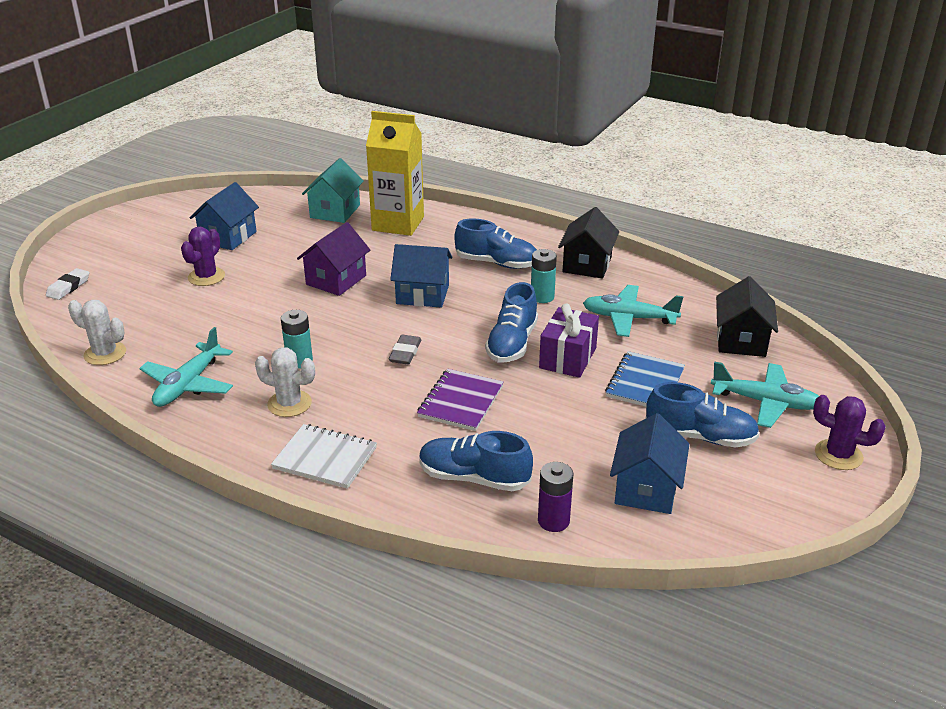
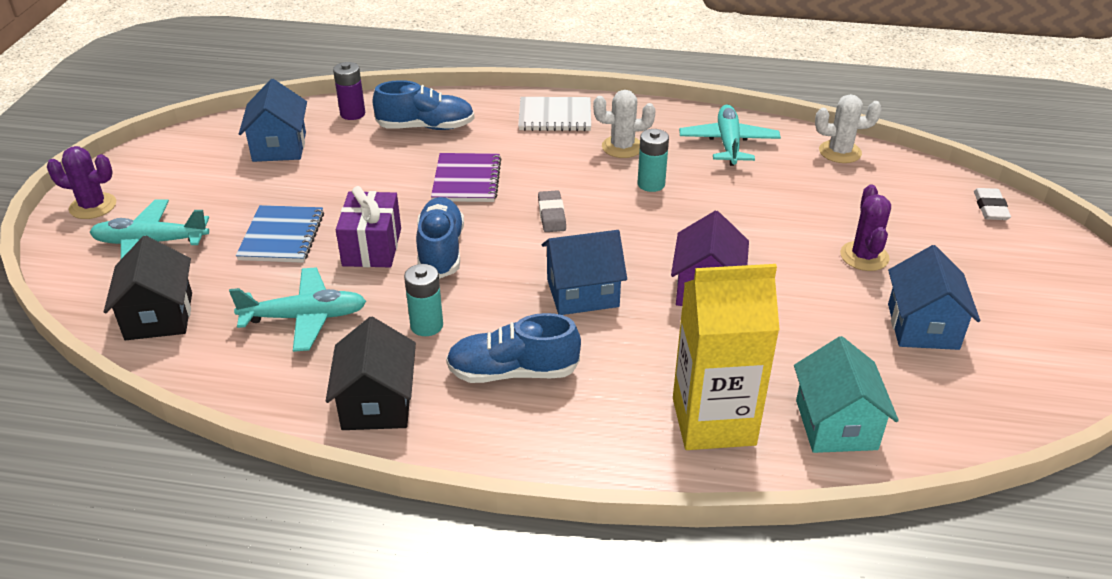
camera: 160 degrees right, 5 degrees up
blue shoe [645,382,760,448] -> none

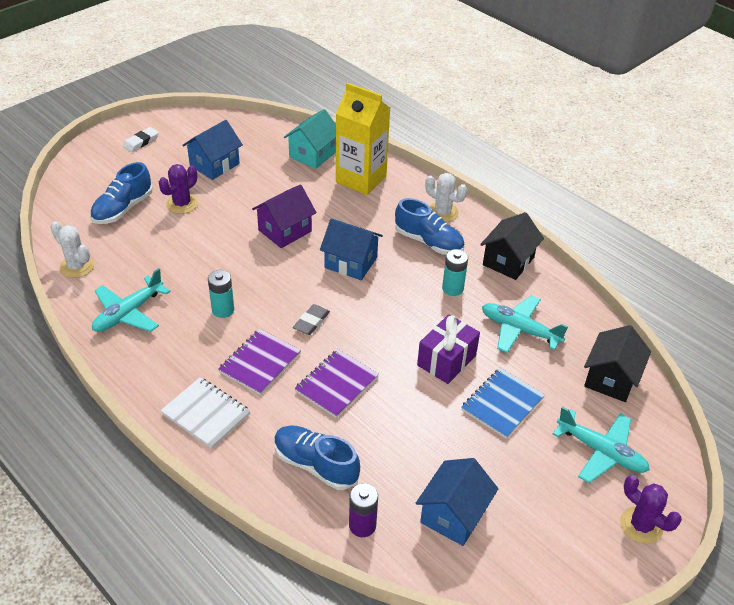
camera: 145 degrees left, 5 degrees up
blue shoe [416,197,464,279] -> blue shoe moved to [90,162,153,224]
white cactus [593,90,656,158] -> white cactus moved to [425,173,467,222]
white eraser [974,188,1011,220] -> white eraser moved to [123,127,159,152]
none -> purple notebook [218,329,301,395]

